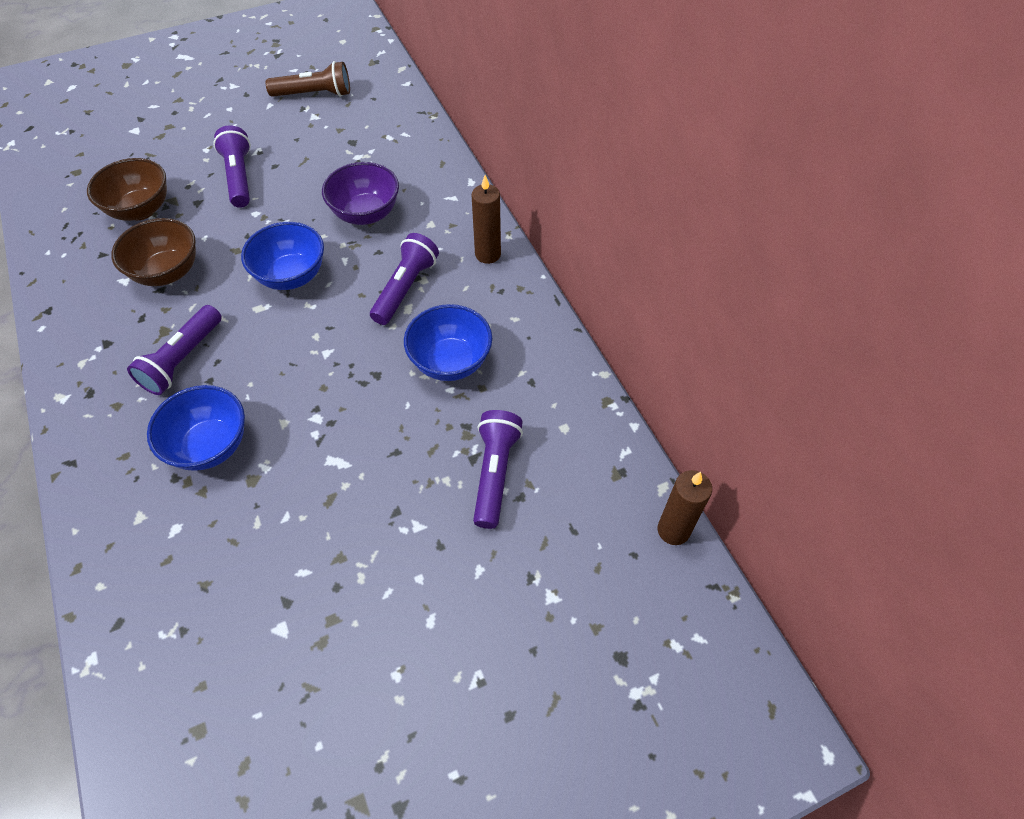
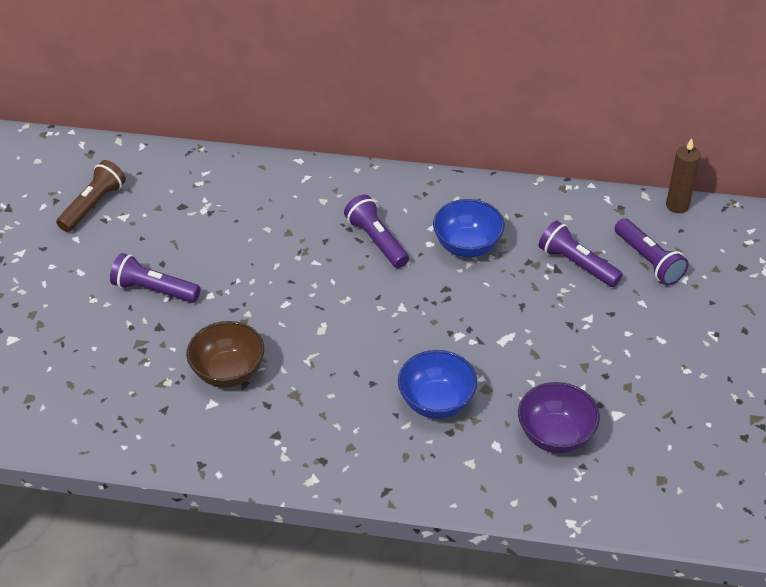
camera: 55 degrees left, 10 degrees down
brown bowl [87,158,167,221] -> none
purple flashlight [127,305,222,395] -> purple flashlight moved to [615,218,689,285]
blue bowl [241,222,324,290] -> none
purple bowl [322,162,399,225] -> purple bowl moved to [518,382,600,453]
brown candle [471,175,501,264] -> none

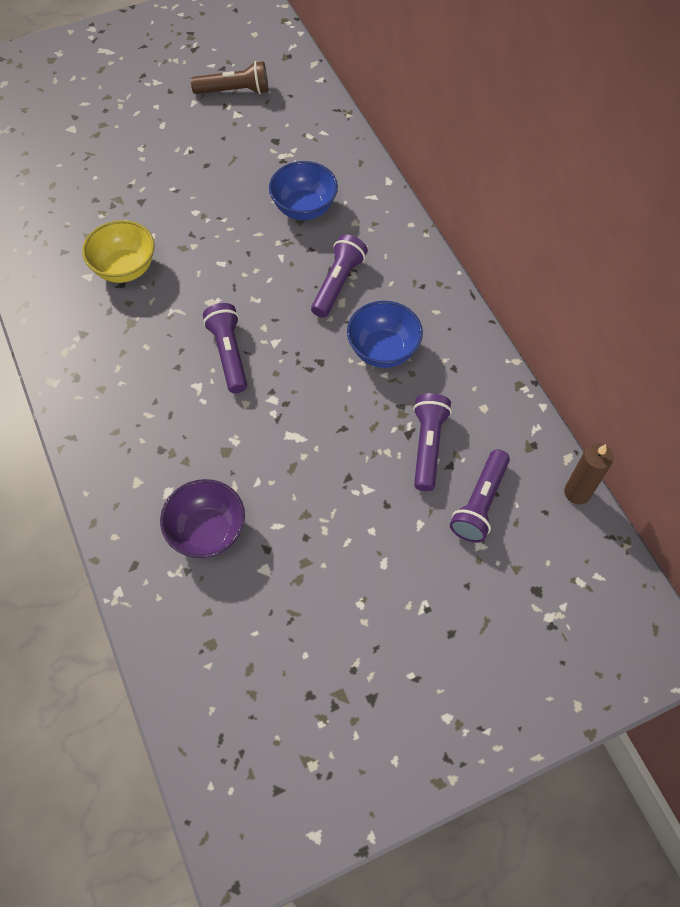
camera: 55 degrees right, 15 degrees up
purple flashlight [110,253,201,303] -> purple flashlight moved to [203,303,247,393]
brown bowl [187,321,264,388] -> yellow bowl [82,220,154,283]
blue bowl [398,350,477,419] -> blue bowl moved to [269,161,338,220]

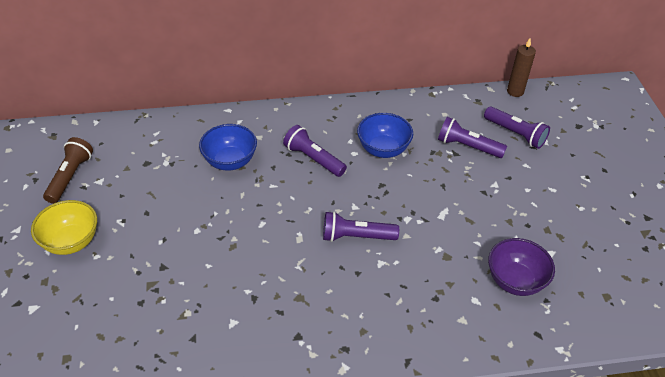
camera: 75 degrees left, 15 degrees down
yellow bowl [82,220,154,283] -> yellow bowl moved to [31,200,97,255]

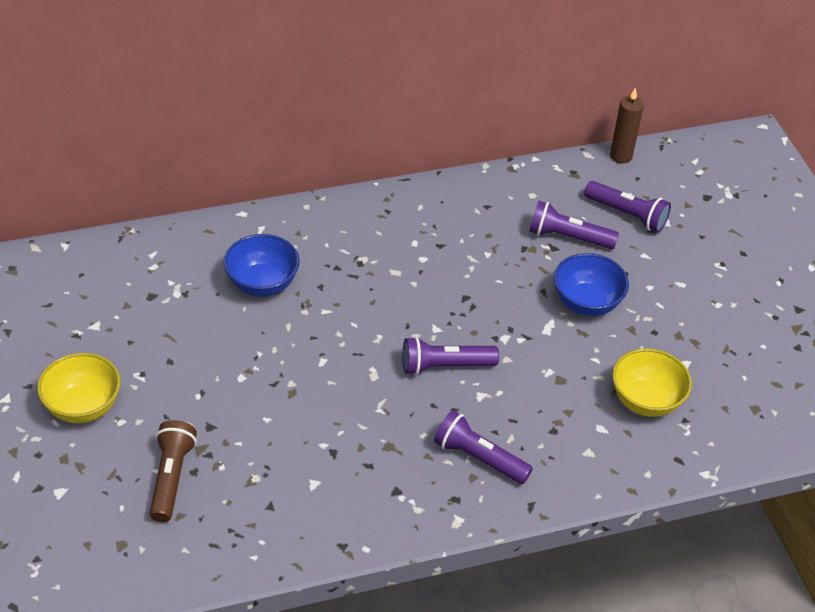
camera: 10 degrees left, 0 degrees up
brown flashlight [43,137,93,204] -> brown flashlight moved to [150,420,197,522]
purple flashlight [283,125,347,177] -> purple flashlight moved to [434,410,533,484]
blue bowl [357,113,413,158] -> blue bowl moved to [554,253,629,316]
purple bowl [488,238,555,296] -> yellow bowl [612,348,692,417]

